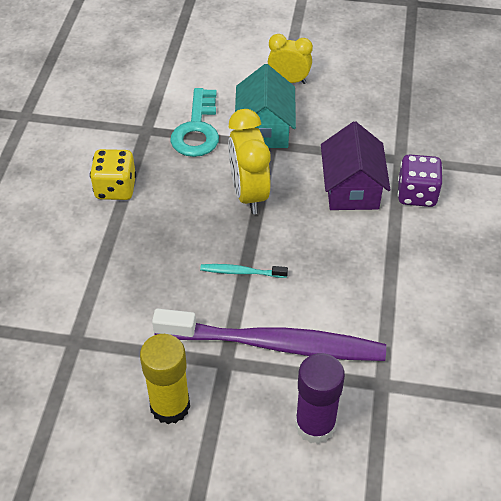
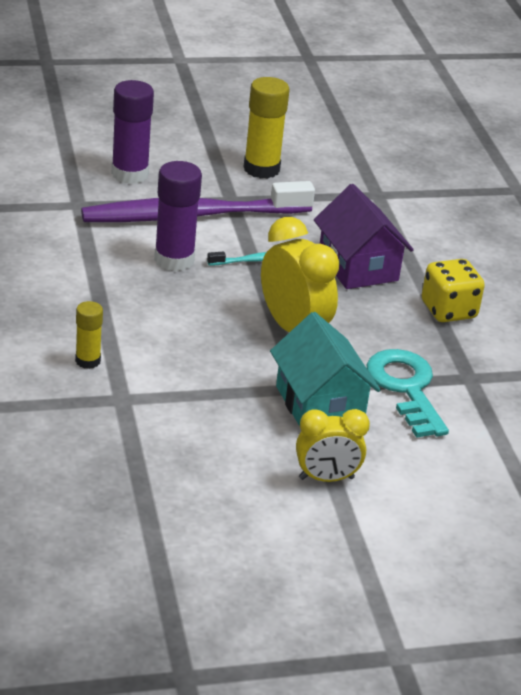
camera: 155 degrees right, 15 degrees down
purple house [321,121,391,210] -> purple house moved to [314,184,414,289]
purple dice [398,154,443,207] -> yellow glue stick [75,301,103,369]
none -> purple glue stick [154,161,202,271]

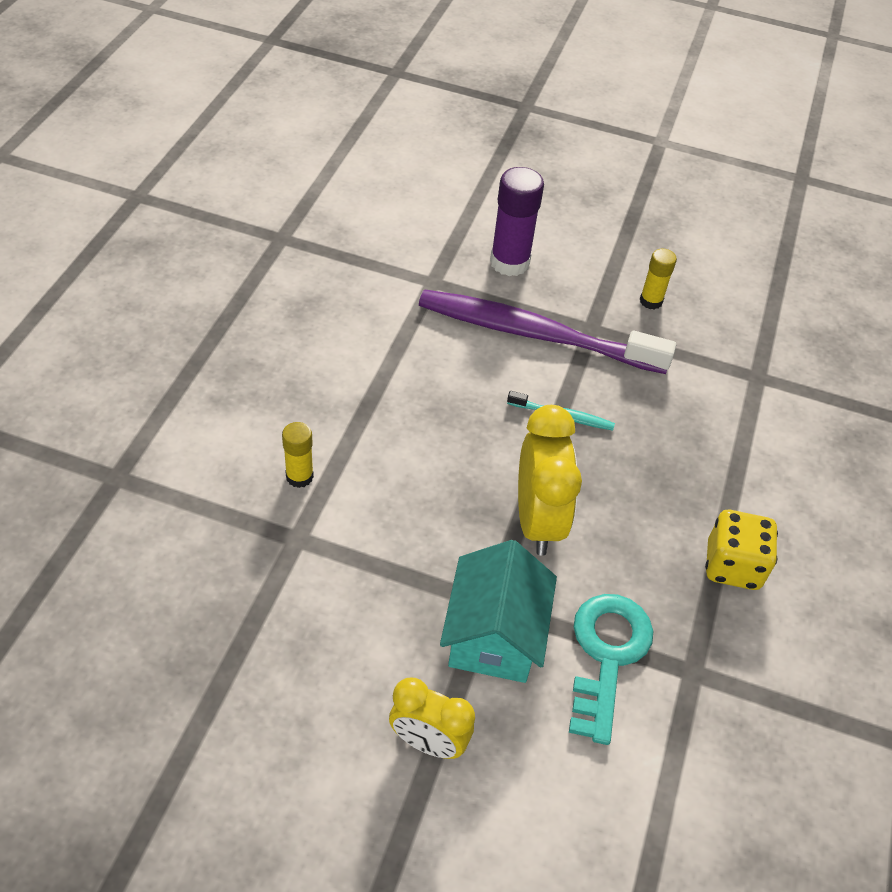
camera: 30 degrees right, 15 degrees up
purple glue stick [154,161,202,271] -> none
yellow glue stick [244,77,290,179] -> yellow glue stick [640,249,677,310], size x0.57
purple house [314,184,414,289] -> none

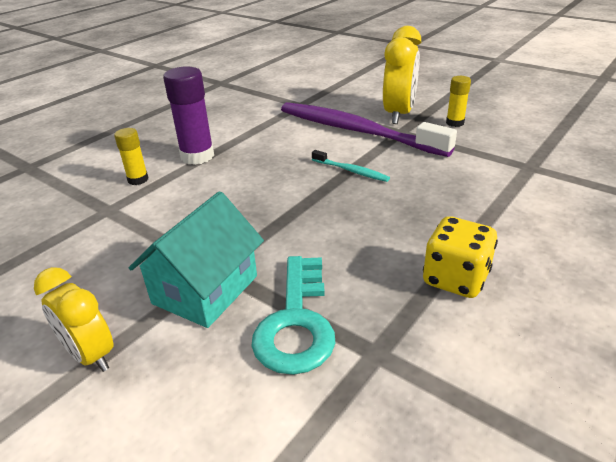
camera: 25 degrees right, 15 degrees down
purple glue stick [490,167,544,276] -> purple glue stick moved to [163,66,214,165]
yellow clock [518,405,582,556] -> yellow clock moved to [383,26,421,124]
turquoise key [569,594,653,745] -> turquoise key turned 150 degrees clockwise [251,256,335,375]

